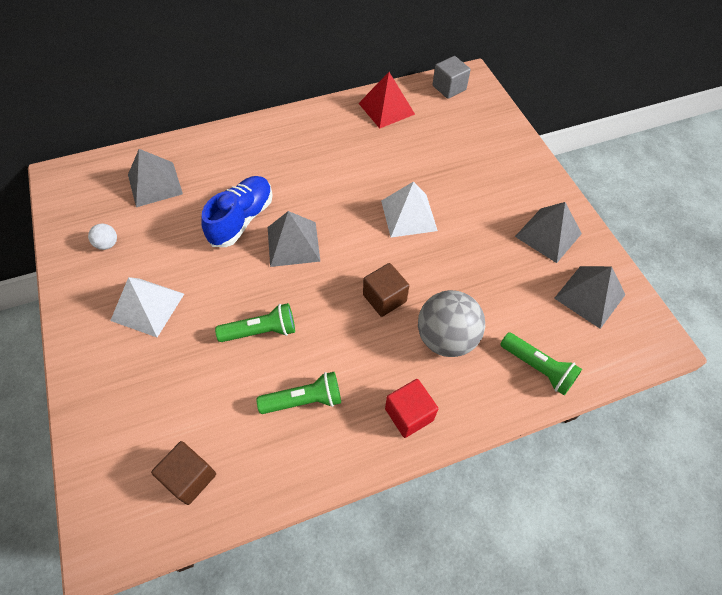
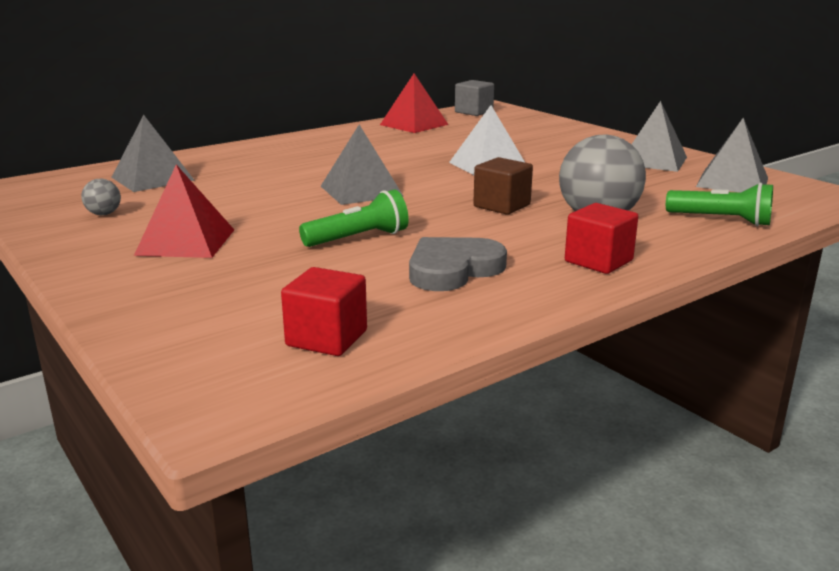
camera: 15 degrees left, 35 degrees down
white ball [88,224,117,250] -> grey ball [81,179,121,215]
white pyramid [110,277,184,337] -> red pyramid [134,165,234,258]
brown cube [151,441,216,505] -> red cube [281,267,367,356]
blue shoe [201,176,273,247] -> none
green flashlight [257,372,341,414] -> grey heart [409,237,507,291]

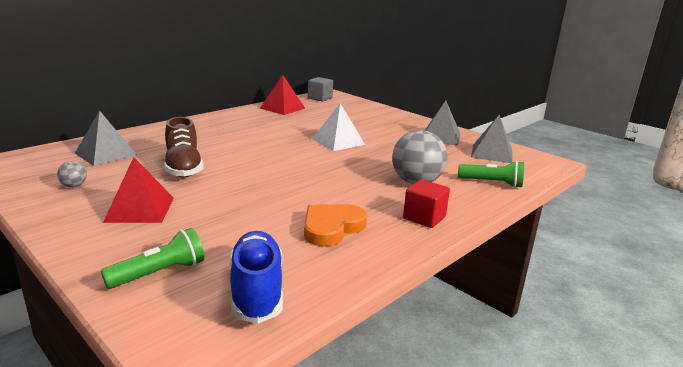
camera: 10 degrees left, 0 degrees up
red cube [281,267,367,356] -> blue shoe [230,231,283,324]
green flashlight [299,189,409,247] -> green flashlight moved to [101,228,204,289]
grey pyramid [321,125,403,205] -> none
grey heart [409,237,507,291] -> orange heart [304,204,367,246]
brown cube [473,157,533,215] -> none
none -> brown shoe [164,117,204,177]

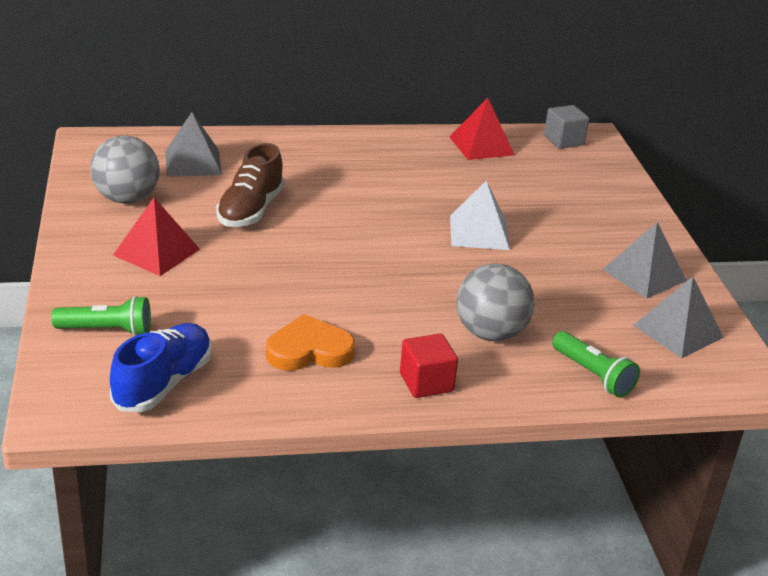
camera: 35 degrees right, 10 degrees up
grey ball [57,161,87,187] -> grey ball [90,135,160,204], size x2.26

